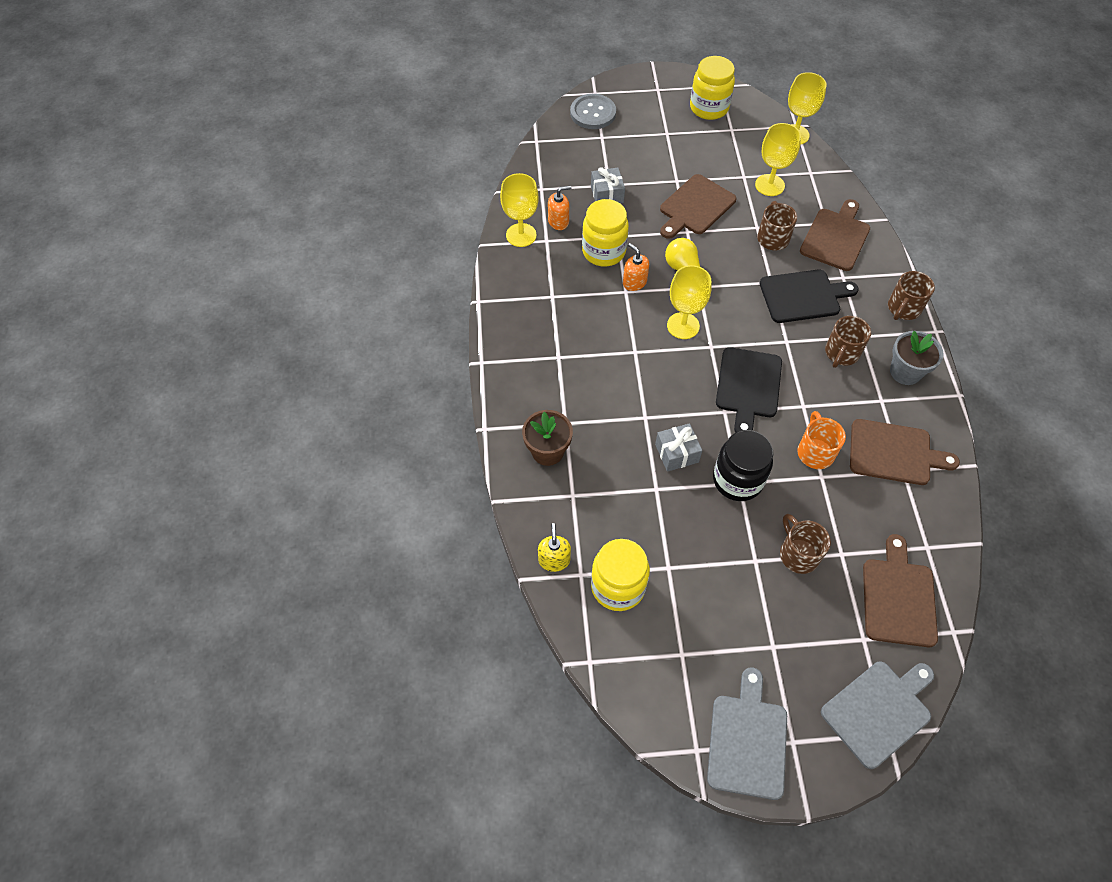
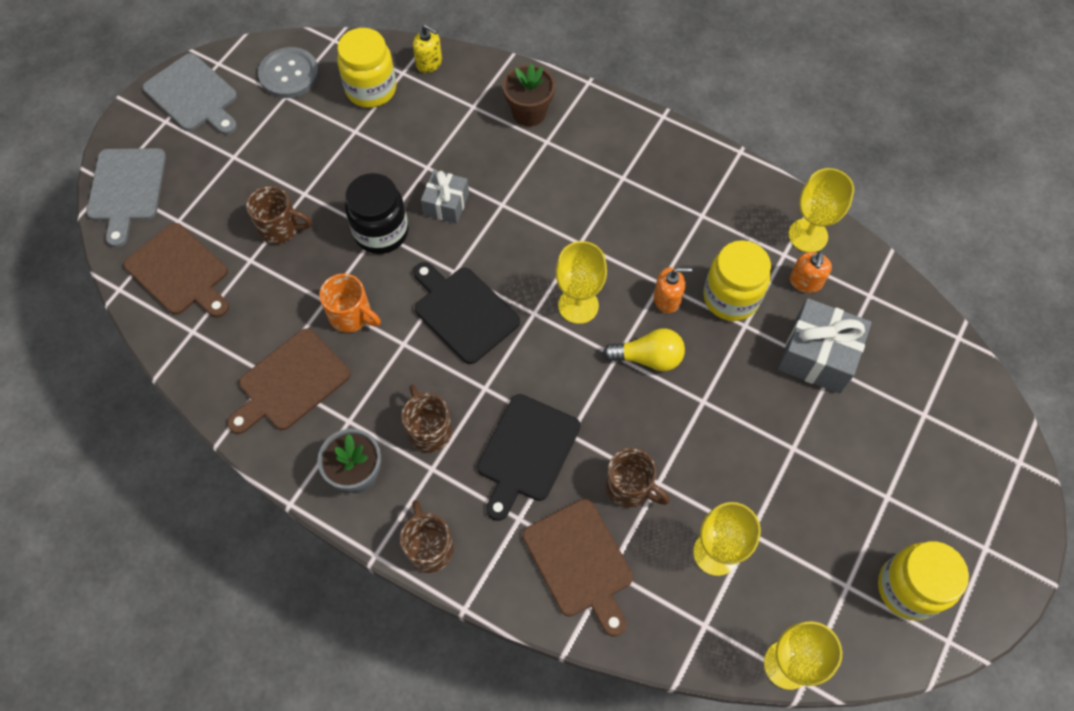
camera: 125 degrees right, 5 degrees up
grey button [570,94,616,129] -> grey button moved to [258,47,319,98]
grey gift [591,167,625,204] -> grey gift [778,298,872,394], size x1.62
brown cutting board [660,174,737,239] -> none

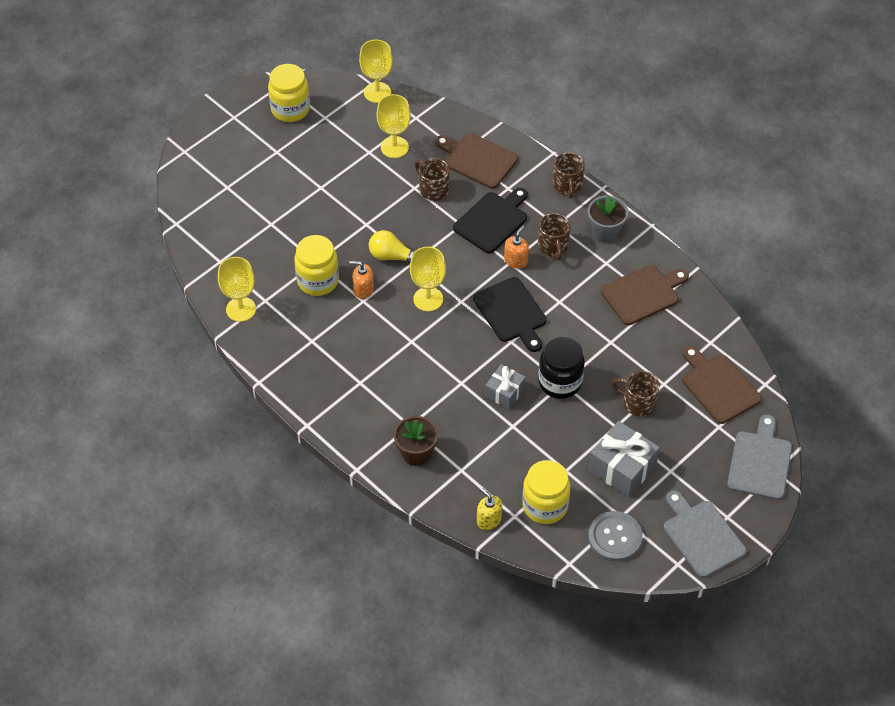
camera: 165 degrees left, 10 degrees down
orange mug [319,274,381,332] -> none
brown cutting board [523,499,633,637] -> brown cutting board turned 45 degrees counterclockwise [435,133,518,189]
grey gift [778,298,872,394] -> grey gift moved to [588,421,660,498]
orange soap dispenser [790,251,832,293] -> orange soap dispenser moved to [504,226,529,269]

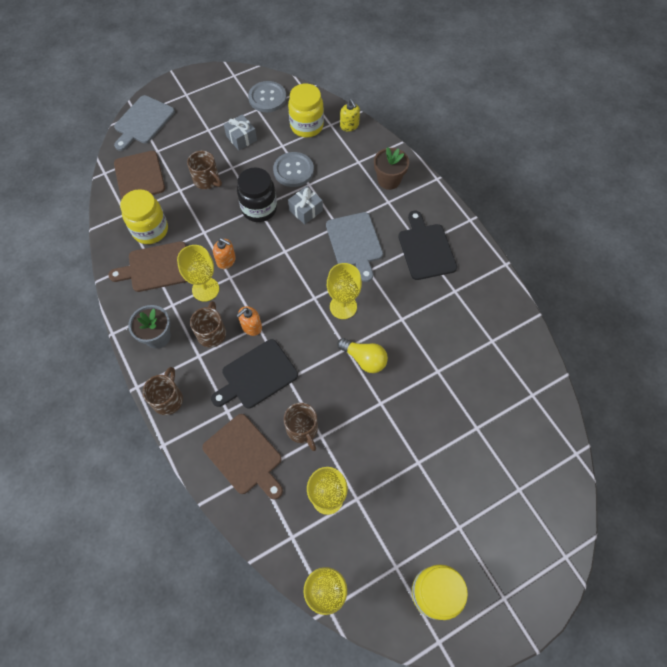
camera: 165 degrees left, 10 degrees up
yellow goblet [218,257,256,322] -> yellow goblet moved to [177,245,219,302]
yellow jar [294,235,339,296] -> yellow jar moved to [120,189,168,244]
orange soap dispenser [349,261,374,299] -> orange soap dispenser moved to [213,238,236,269]
black cutting board [473,277,547,352] -> black cutting board moved to [398,211,457,280]
grey gift [588,421,660,498] -> grey gift [224,114,257,151], size x0.62
grey cutting board [664,490,747,578] -> grey cutting board moved to [326,212,383,282]
none -> grey button [273,152,314,187]

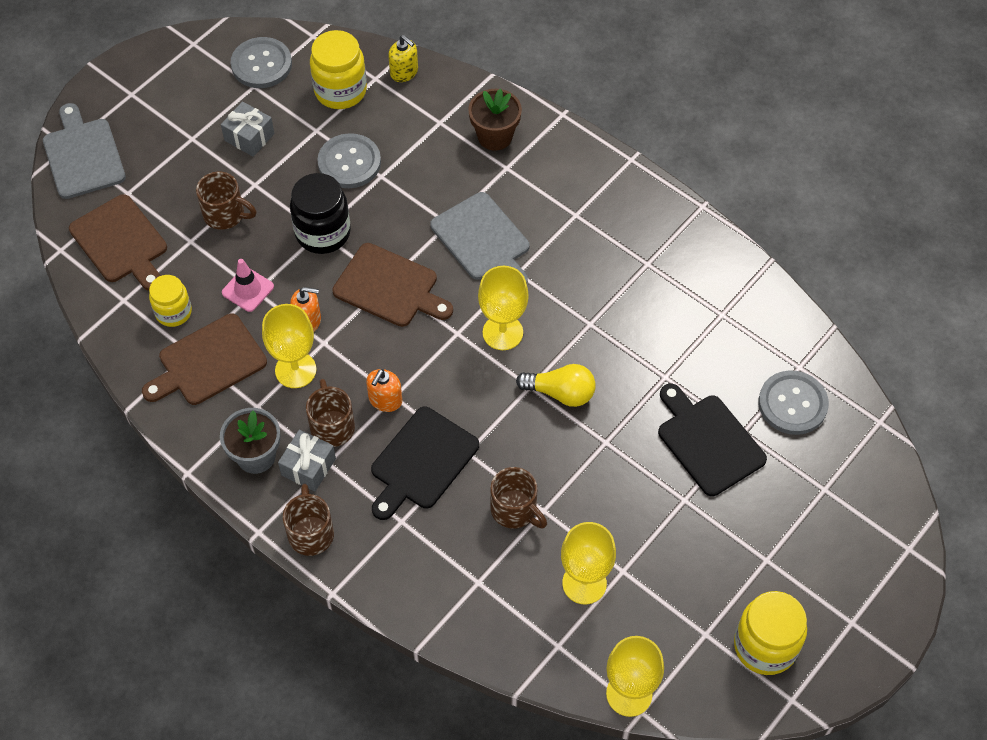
camera: 20 degrees left, 5 degrees down
grey cutting board [114,95,175,151] -> grey cutting board turned 150 degrees clockwise [43,103,126,199]
yellow jar [120,189,168,244] -> yellow jar [149,275,192,327], size x0.64
brown cutting board [202,414,283,499] -> brown cutting board moved to [333,243,453,327]
grey gift [288,186,323,225] -> grey gift moved to [278,430,336,491]
black cutting board [398,211,457,280] -> black cutting board moved to [658,384,767,496]
none -> pink traffic cone [222,259,274,312]
none -> grey button [758,370,829,435]

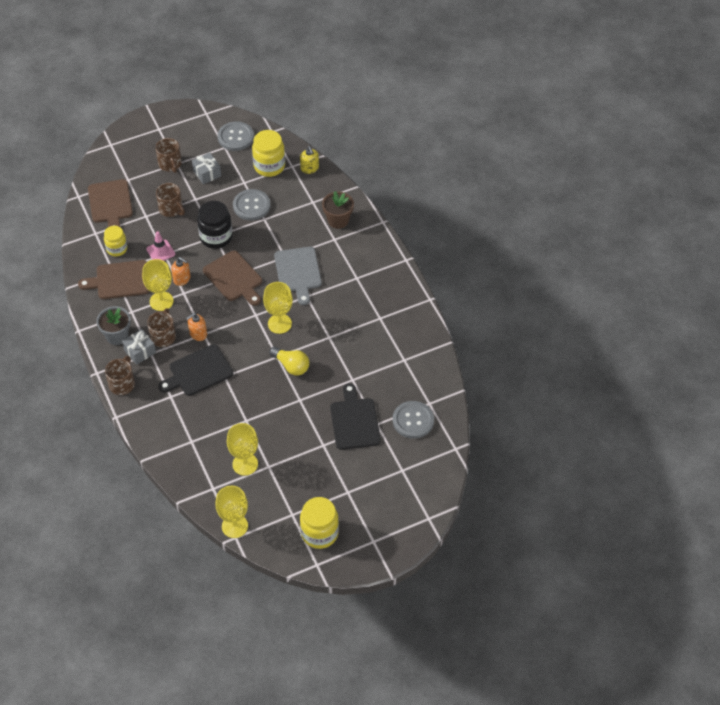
camera: 25 degrees right, 5 degrees down
grey cutting board [43,103,126,199] -> none
brown mug [490,467,547,529] -> brown mug moved to [155,138,182,173]

